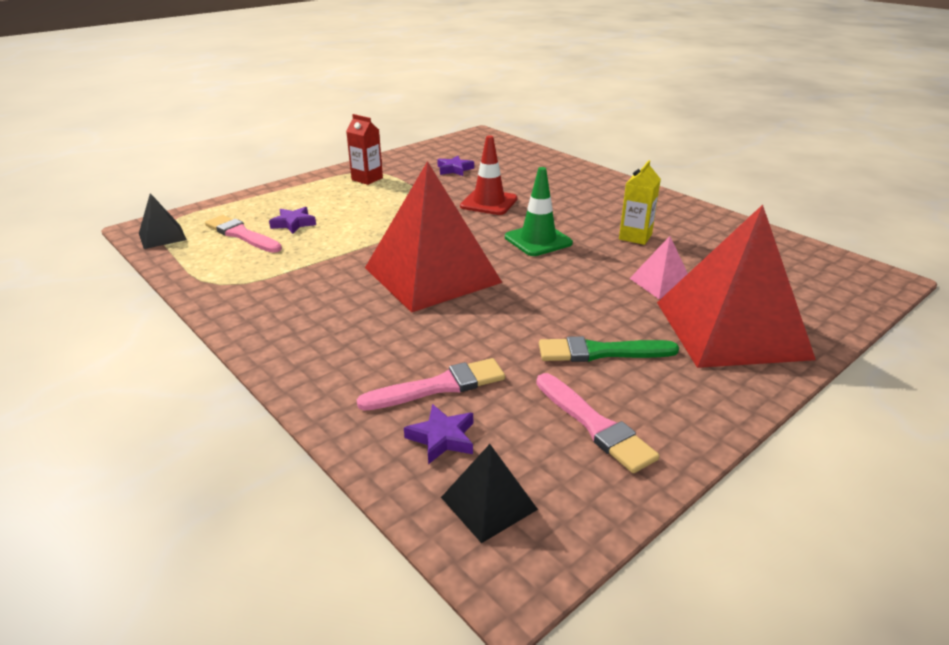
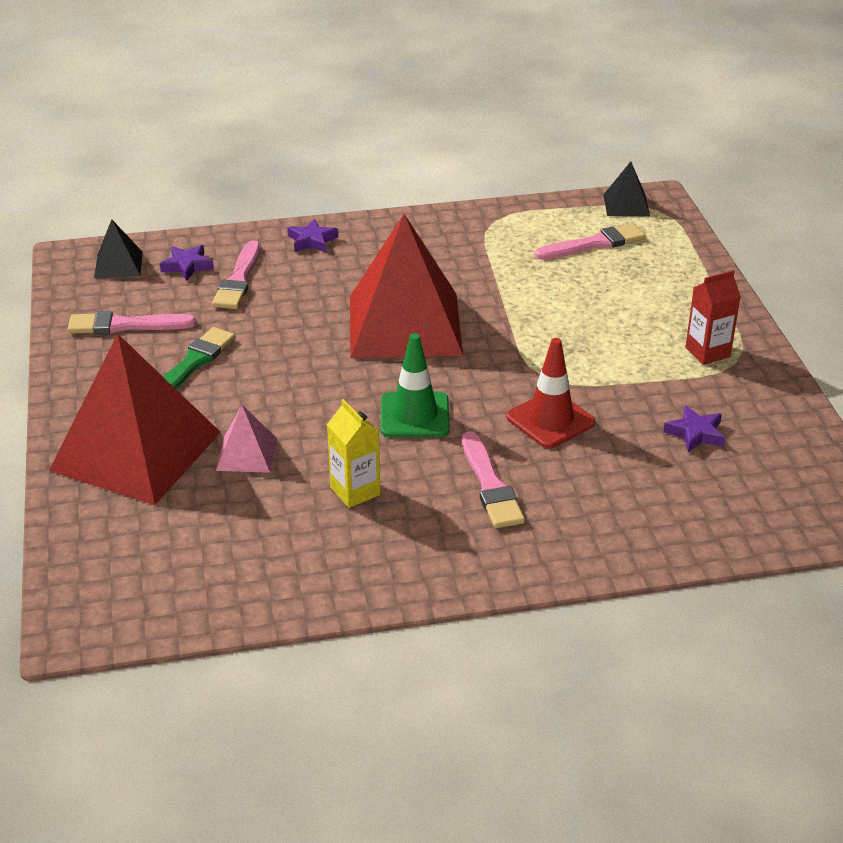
camera: 120 degrees right, 5 degrees up
purple star [269,207,316,234] -> purple star moved to [287,219,339,253]
none -> pink brush [462,431,525,528]

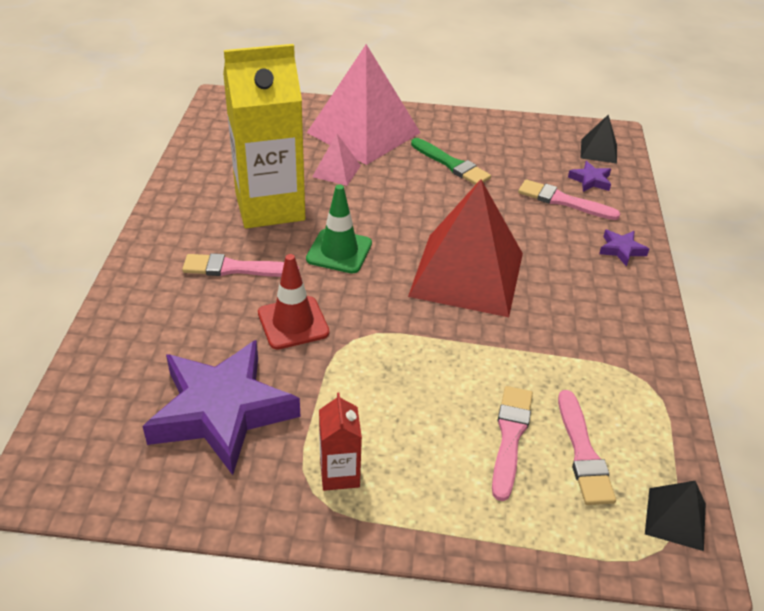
camera: 105 degrees right, 5 degrees up
red pyramid [49,333,221,505] -> pink pyramid [307,44,421,165]
pink brush [67,311,196,334] -> pink brush moved to [492,386,533,501]
yellow carton [327,399,380,508] -> yellow carton [223,44,305,229], size x2.27
purple star [663,405,725,452] -> purple star [142,340,301,475], size x2.49

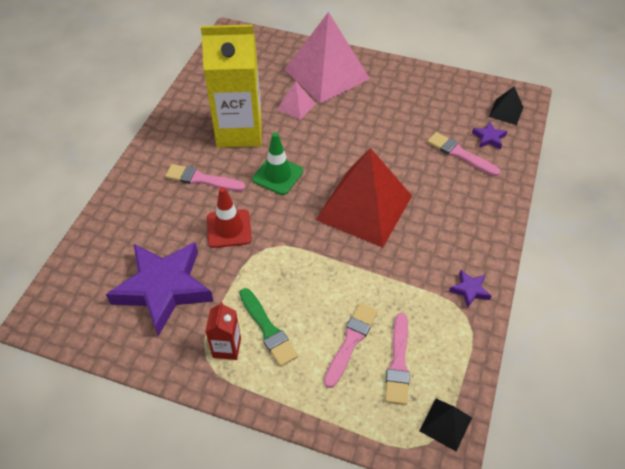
camera: 15 degrees right, 10 degrees up
green brush [411,138,491,185] -> green brush moved to [240,288,298,367]
purple star [599,230,649,267] -> purple star moved to [449,270,491,308]

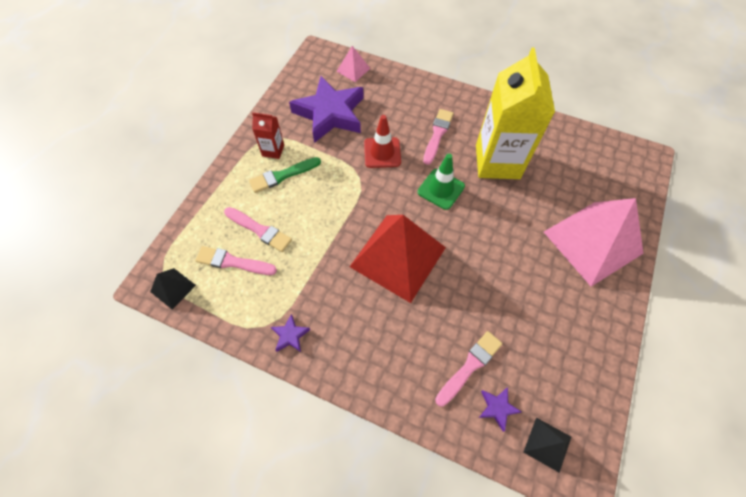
camera: 95 degrees right, 10 degrees up
pink pyramid [277,81,316,120] -> pink pyramid moved to [336,46,371,82]

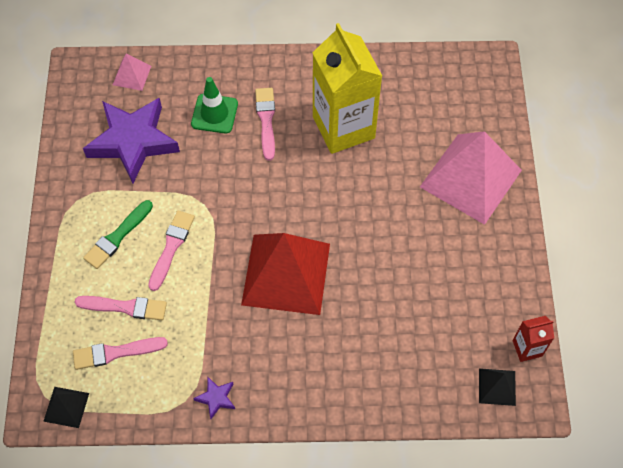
camera: 25 degrees left, 0 degrees up
red carton [252,112,284,159] -> red carton moved to [513,316,554,362]
red traffic cone [364,115,401,168] -> none
green traffic cone [417,154,465,210] -> green traffic cone moved to [191,77,238,134]
pink brush [435,331,502,407] -> pink brush moved to [148,210,195,291]
purple star [479,387,522,432] -> none

